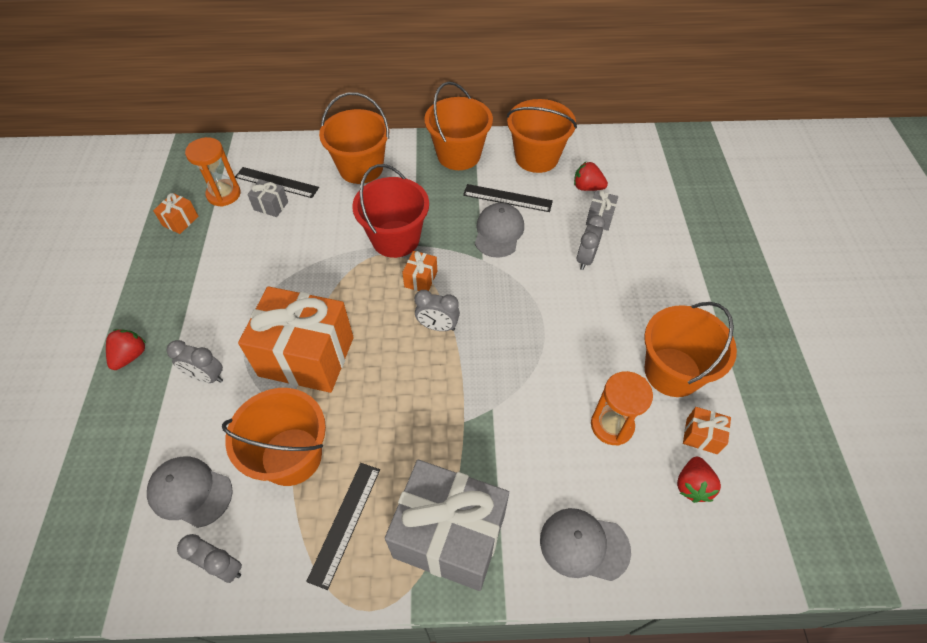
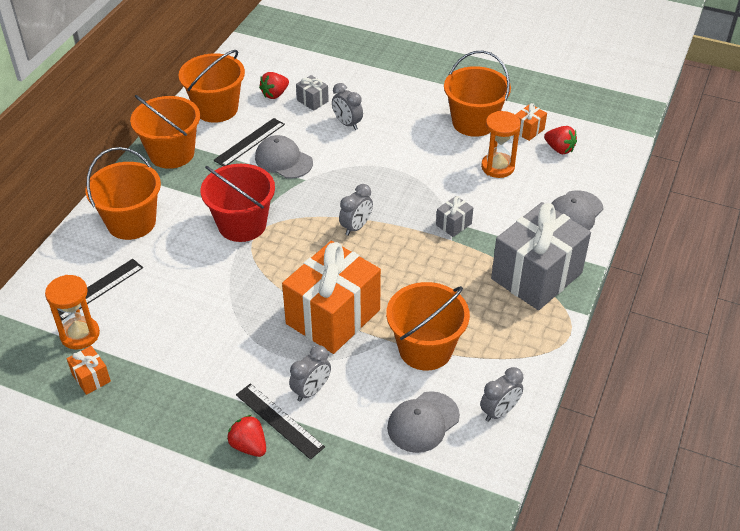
camera: 65 degrees left, 10 degrees down
grey gift [247,179,288,217] -> grey gift moved to [436,196,473,237]
black ruler [306,463,380,590] -> black ruler moved to [236,383,325,460]
orange gift [402,251,437,291] -> none

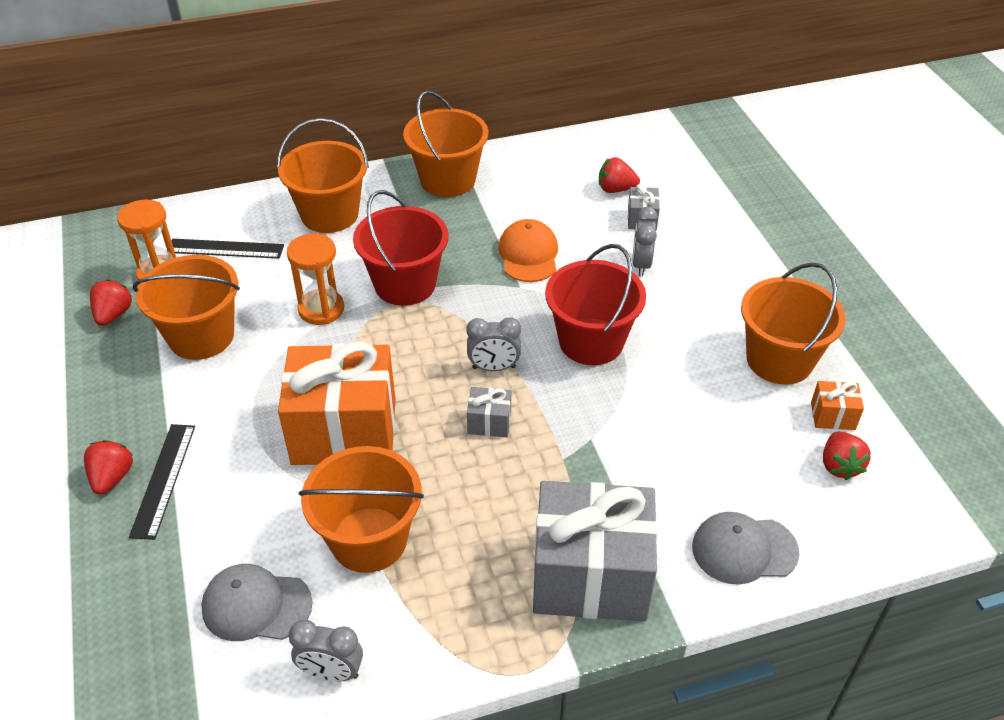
camera: 50 degrees right, 0 degrees up
orange gift [67,346,111,395] -> red strawberry [90,279,132,326]
orange bucket [179,50,245,123] -> orange bucket moved to [133,255,240,360]
black ruler [213,118,285,166] -> none
grey cap [255,135,313,179] -> orange cap [498,219,558,282]
grey clock [289,345,331,402] -> none
grey gift [436,196,473,237] -> grey gift moved to [467,387,511,437]
orange hourglass [481,111,521,178] -> orange hourglass moved to [287,233,344,325]
none -> red bucket [545,244,646,365]

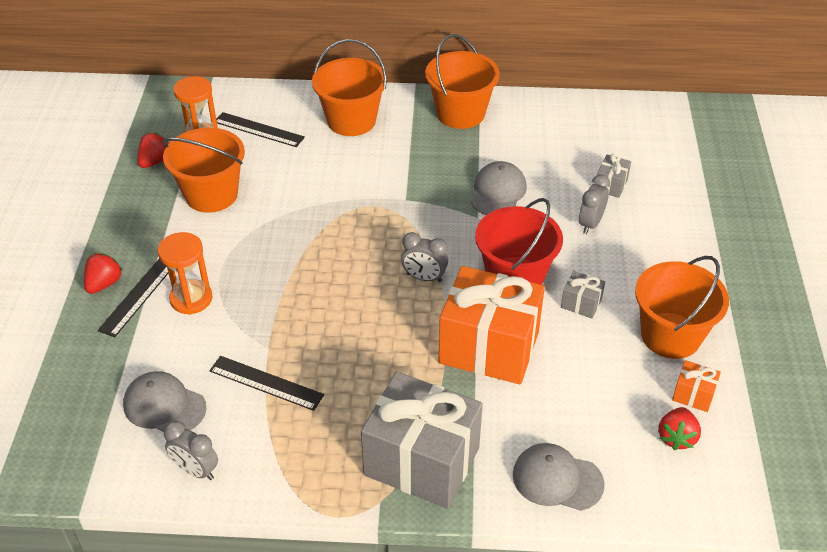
camera: 20 degrees right, 0 degrees up
orange gift [278,341,396,465] -> orange gift moved to [438,266,545,384]
orange hourglass [287,233,344,325] -> orange hourglass moved to [158,232,213,315]
orange bucket [299,446,424,573] -> black ruler [209,356,324,411]
red bucket [353,190,448,306] -> none
grey gift [467,387,511,437] -> grey gift moved to [561,271,605,319]
orange cap [498,219,558,282] -> grey cap [470,161,527,215]
red strawberry [599,157,640,193] -> none

